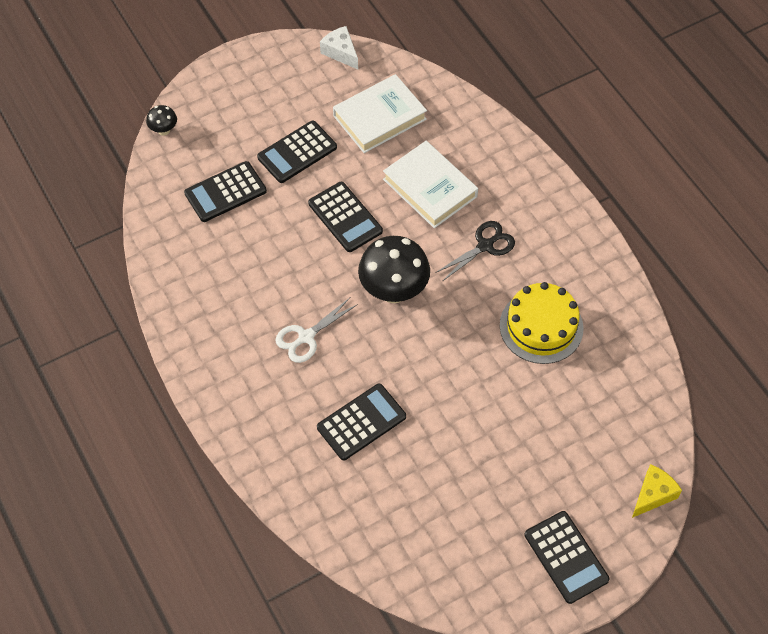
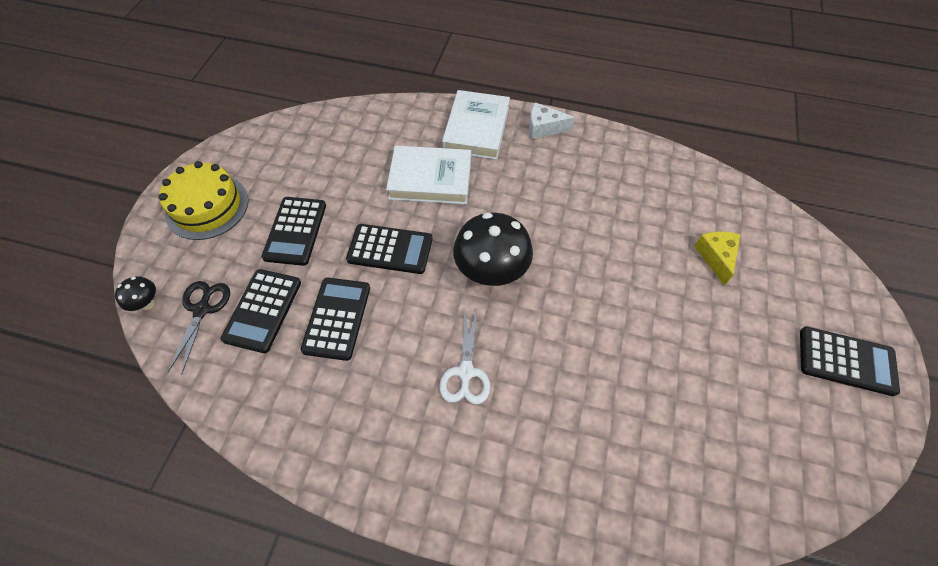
camera: 45 degrees left, 0 degrees up
black calculator [317,384,406,460] -> black calculator moved to [300,278,370,361]
white cheese [320,26,358,70] -> white cheese moved to [529,102,575,139]
white book [333,74,427,153] -> white book moved to [442,90,510,160]
black scissors [435,221,515,281] -> black scissors moved to [168,281,230,374]
yellow cake [500,282,584,364] -> yellow cake moved to [159,161,249,240]
yellow cheese [632,464,682,518] -> yellow cheese moved to [694,232,741,286]

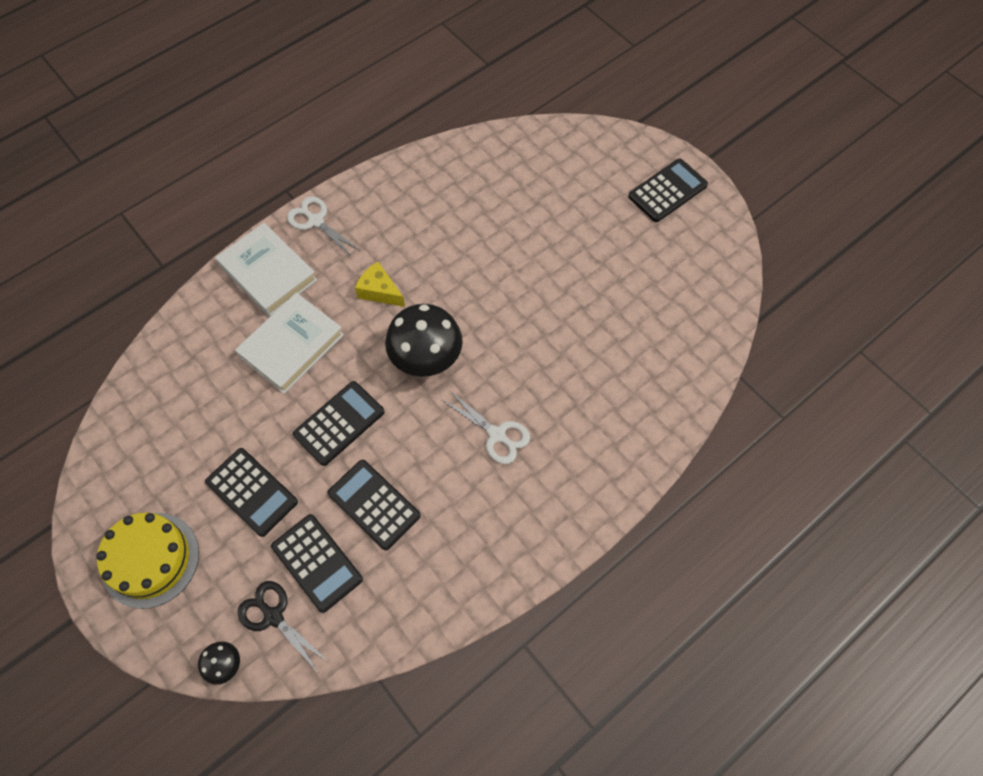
camera: 55 degrees left, 5 degrees up
white cheese [529,102,575,139] -> white scissors [287,196,361,258]
yellow cheese [694,232,741,286] -> yellow cheese moved to [355,262,405,307]

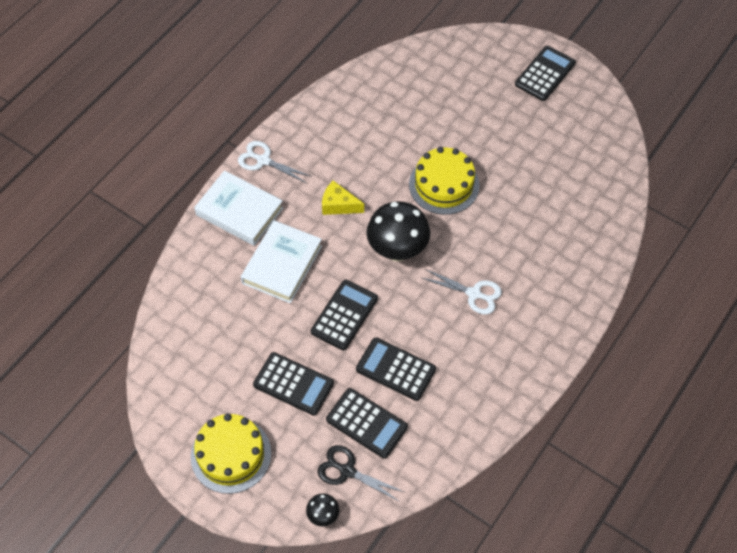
camera: 15 degrees left, 5 degrees down
none -> yellow cake [409,147,479,215]

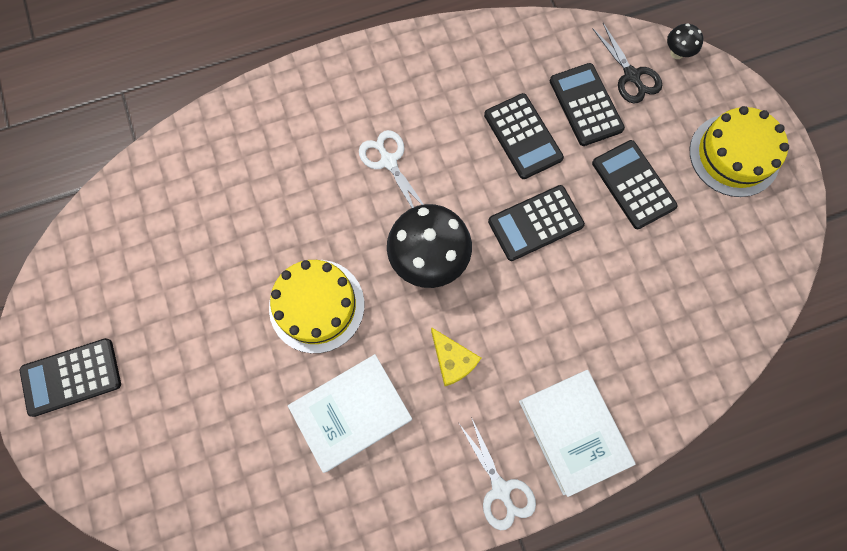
camera: 145 degrees left, 15 degrees up
white book [241,220,322,303] -> white book moved to [288,354,412,473]

